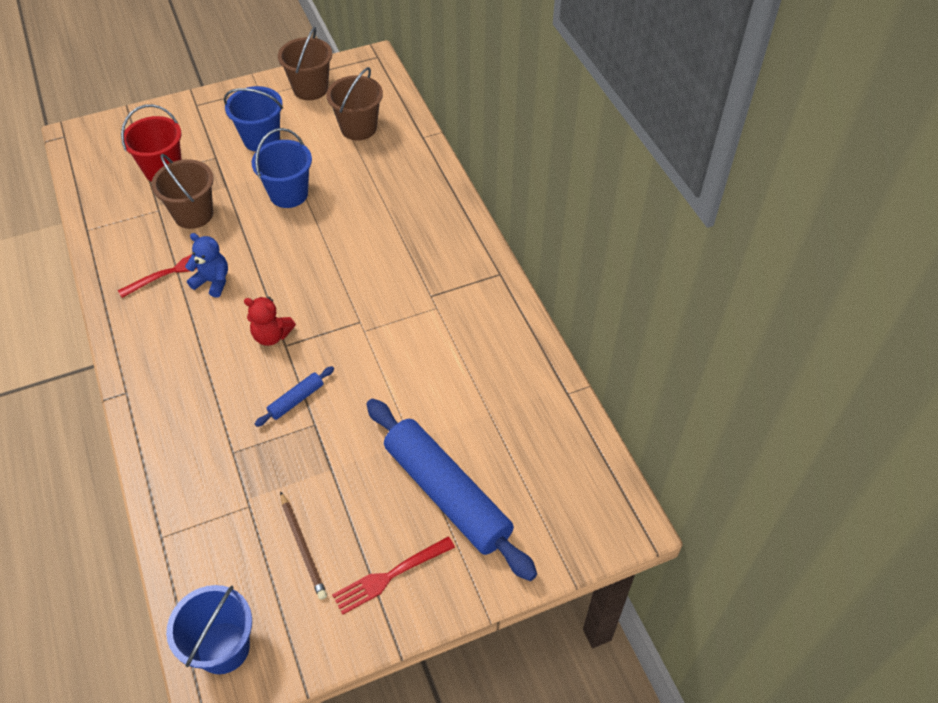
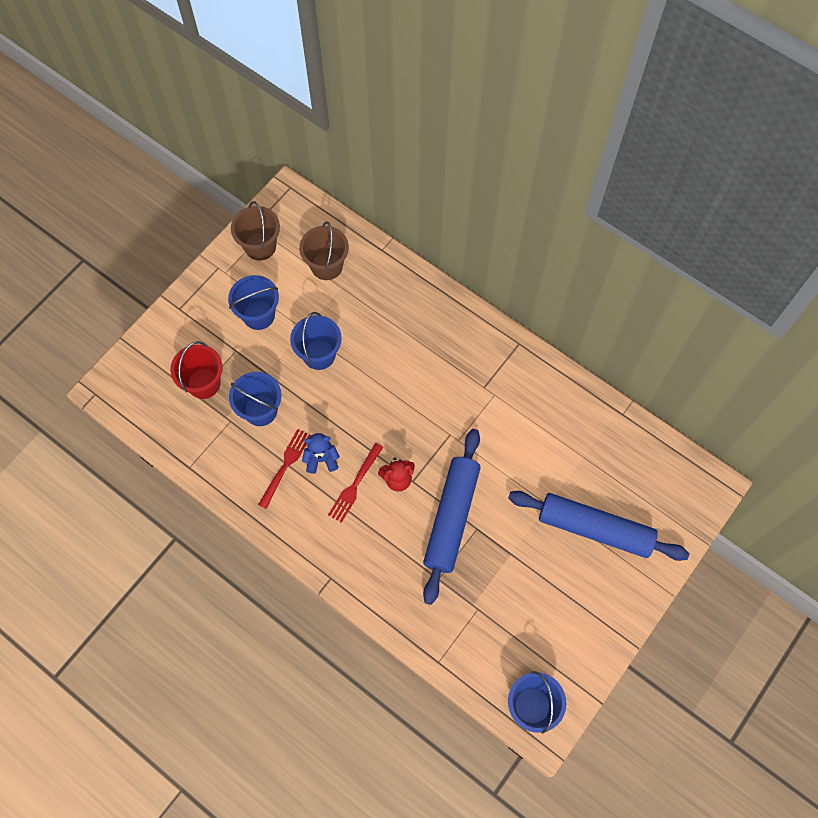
camera: 30 degrees left, 15 degrees up
brown bucket [151,154,214,229] -> blue bucket [229,372,282,426]
blue rolling pin [255,366,334,427] -> blue rolling pin [423,429,480,605], size x2.42
brown pencil [280,491,327,600] -> none
red fork [332,536,455,615] -> red fork moved to [328,443,383,523]

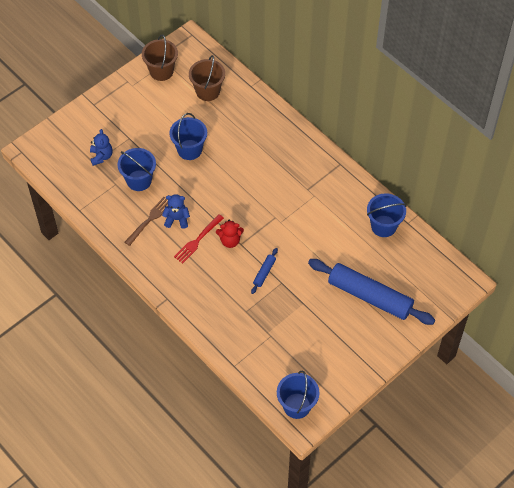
camera: 10 degrees right, 10 degrees down
red bucket [170,341,223,399] -> blue teddy bear [90,129,113,166]
blue bucket [228,275,279,330] -> blue bucket moved to [367,193,407,237]
red fork [258,429,311,509] -> brown fork [125,197,168,246]
blue rolling pin [423,429,480,605] -> blue rolling pin [251,248,278,294], size x0.41

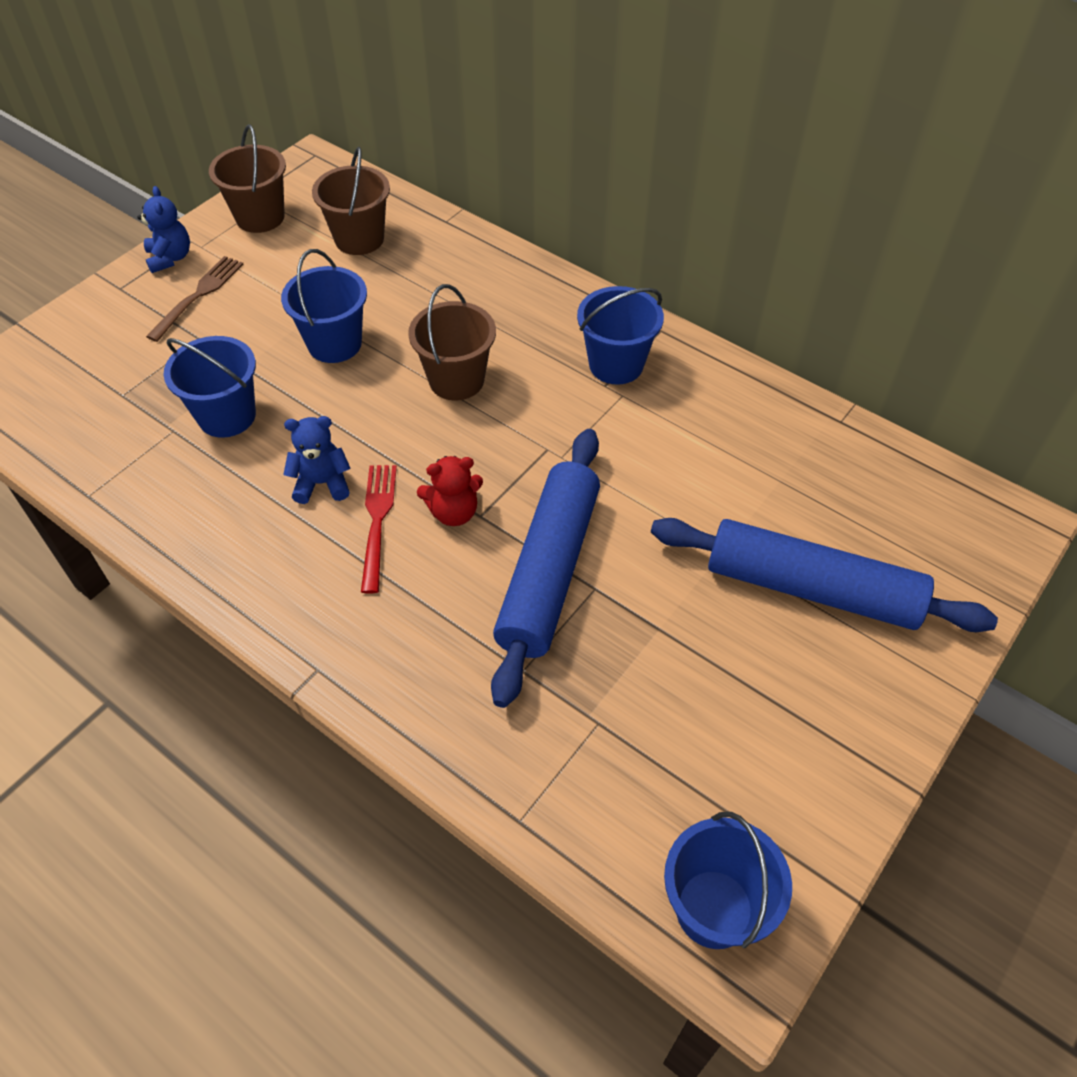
camera: 10 degrees left, 5 degrees down
blue teddy bear [90,129,113,166] -> blue teddy bear moved to [138,186,190,273]
brown fork [125,197,168,246] -> brown fork moved to [146,256,243,342]
red fork [174,214,224,263] -> red fork turned 150 degrees clockwise [361,465,397,593]
blue rolling pin [251,248,278,294] -> blue rolling pin [491,429,600,708], size x2.42
blue bucket [367,193,407,237] -> blue bucket moved to [577,286,664,385]
none -> brown bucket [408,284,496,400]

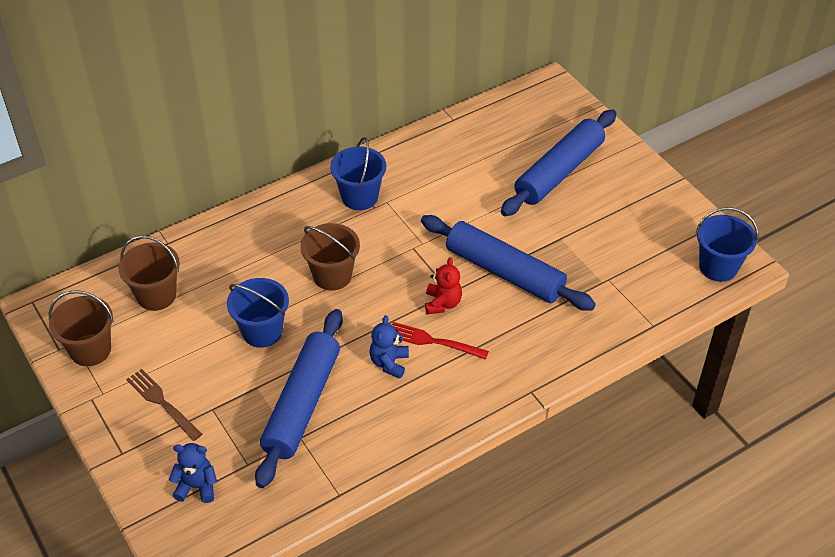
camera: 70 degrees left, 5 degrees down
blue teddy bear [138,186,190,273] -> blue teddy bear moved to [169,443,217,503]
blue bucket [164,336,256,438] -> blue rolling pin [255,309,343,488]

